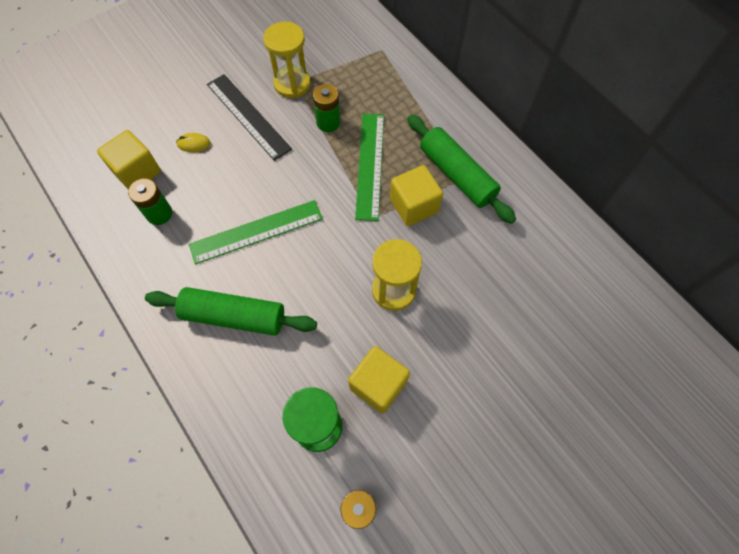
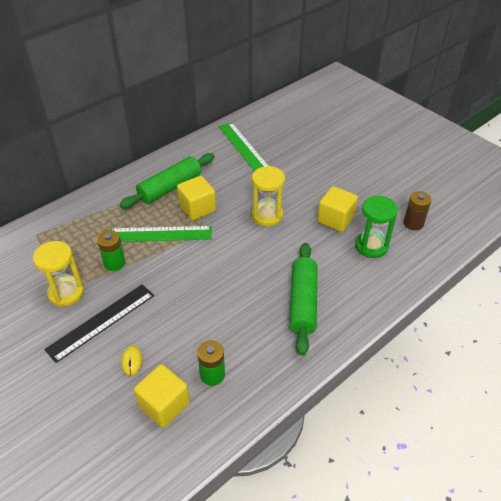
camera: 95 degrees left, 20 degrees down
green ruler [189,200,323,264] -> green ruler moved to [219,123,268,171]

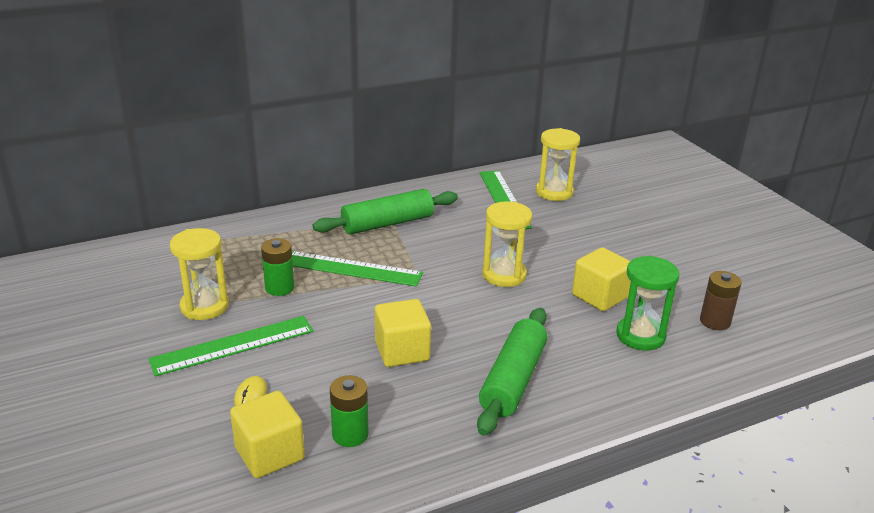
camera: 15 degrees right, 15 degrees down
black ruler [44,284,154,363] -> green ruler [148,316,314,377]
yellow cube [177,176,216,220] -> yellow cube moved to [375,299,431,367]
none -> yellow hourglass [536,128,580,201]

